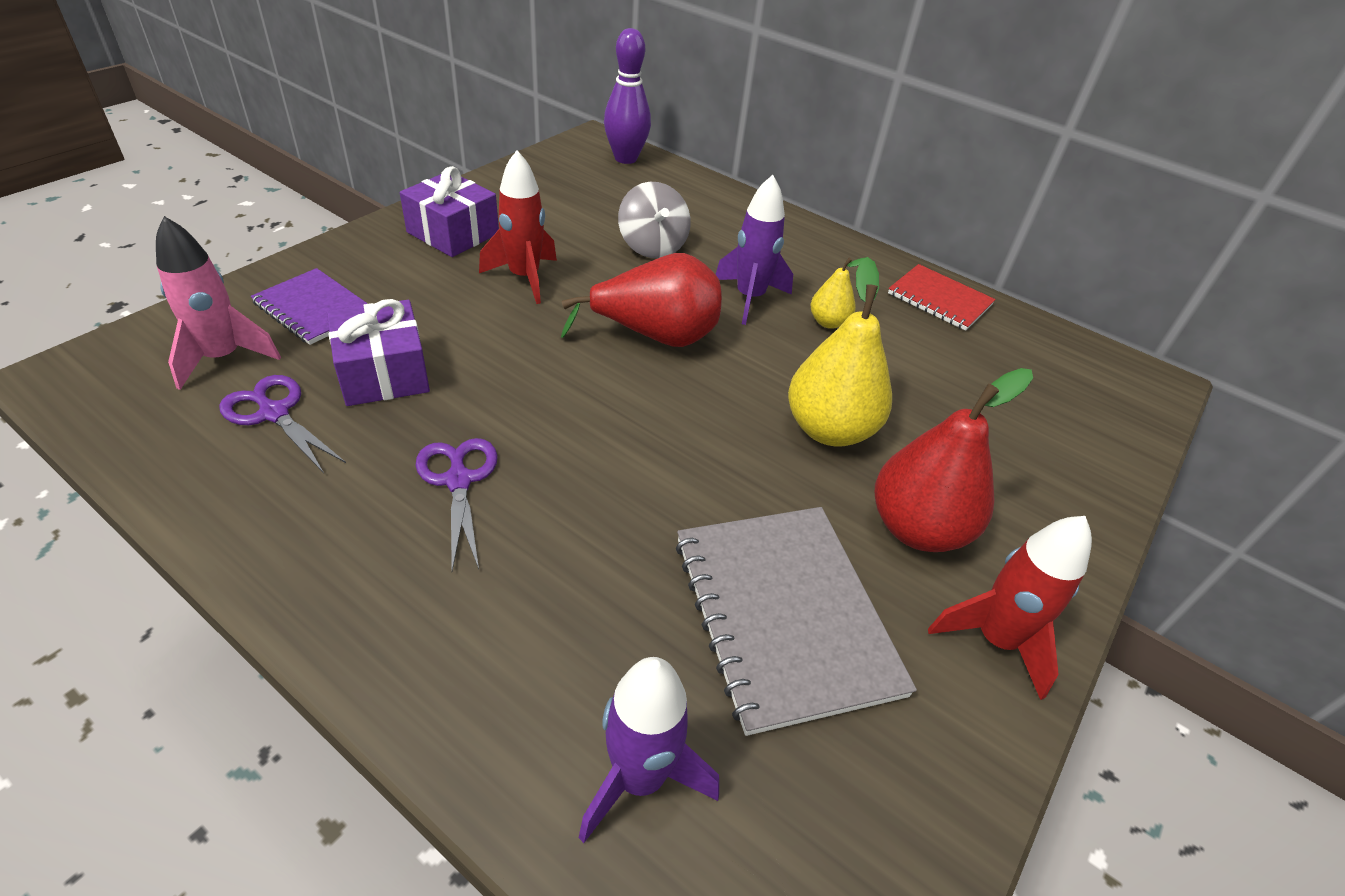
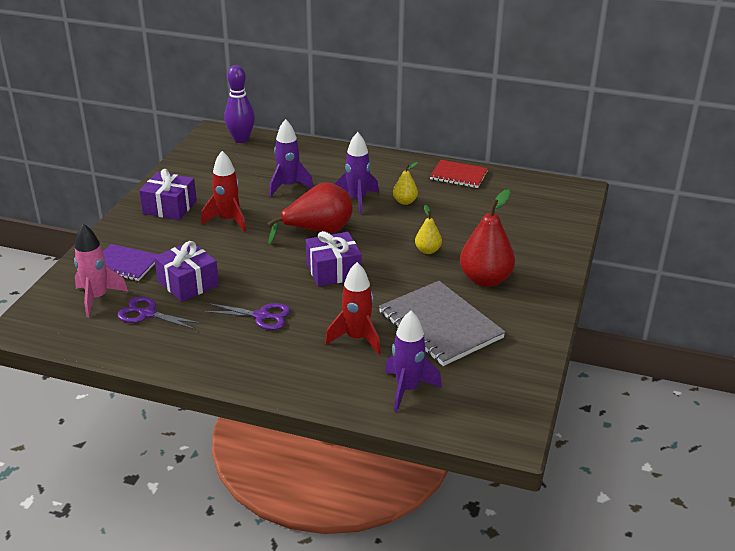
camera: 15 degrees left, 10 degrees down
purple scissors [416,438,498,571] -> purple scissors turned 135 degrees clockwise [203,303,290,330]
grey spinning top [618,182,691,258] -> purple rocket [269,119,314,197]
yellow pear [788,257,892,447] -> yellow pear [415,205,442,254], size x0.52
red rocket [928,516,1092,700] -> red rocket moved to [325,262,381,354]
none -> purple gift [306,231,361,287]

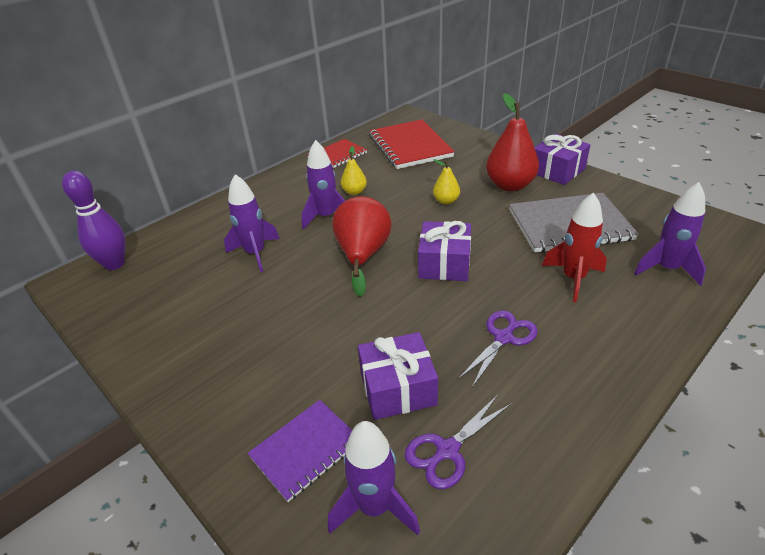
camera: 60 degrees left, 5 degrees up
pink rocket [74,224,128,317] -> purple rocket [328,421,420,535]
purple gift [139,169,197,220] -> purple gift moved to [534,134,590,185]
red rocket [201,151,246,232] -> none
none -> red notebook [369,119,455,169]

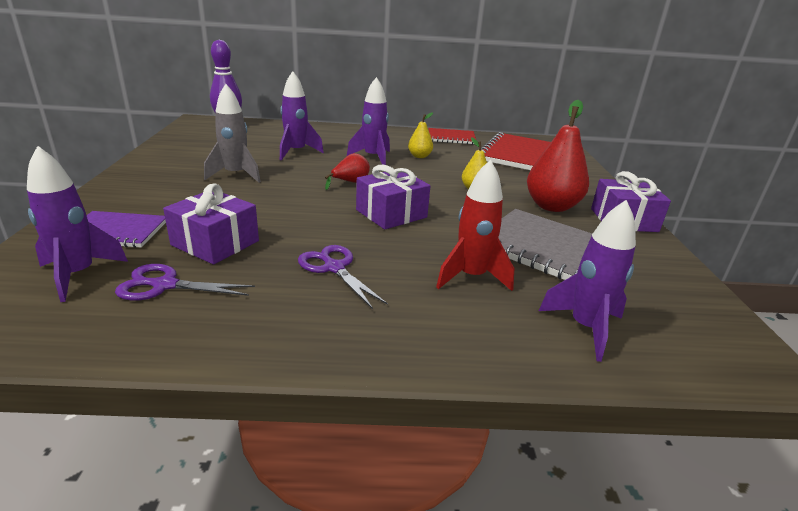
camera: 40 degrees right, 10 degrees down
red pear [332,196,391,297] -> red pear [325,153,370,190], size x0.52
purple scissors [458,310,538,387] -> purple scissors turned 120 degrees counterclockwise [298,245,388,309]
none -> grey rocket [204,84,261,183]

